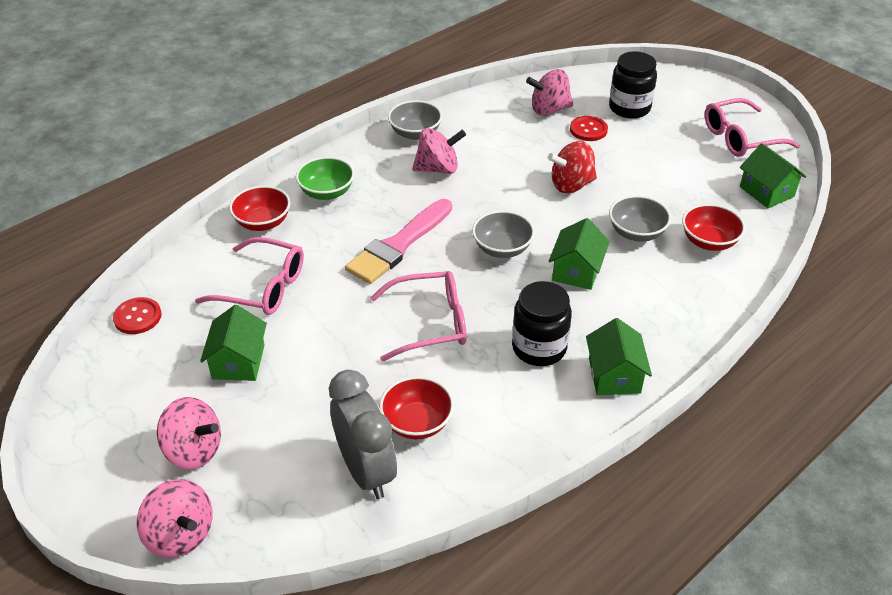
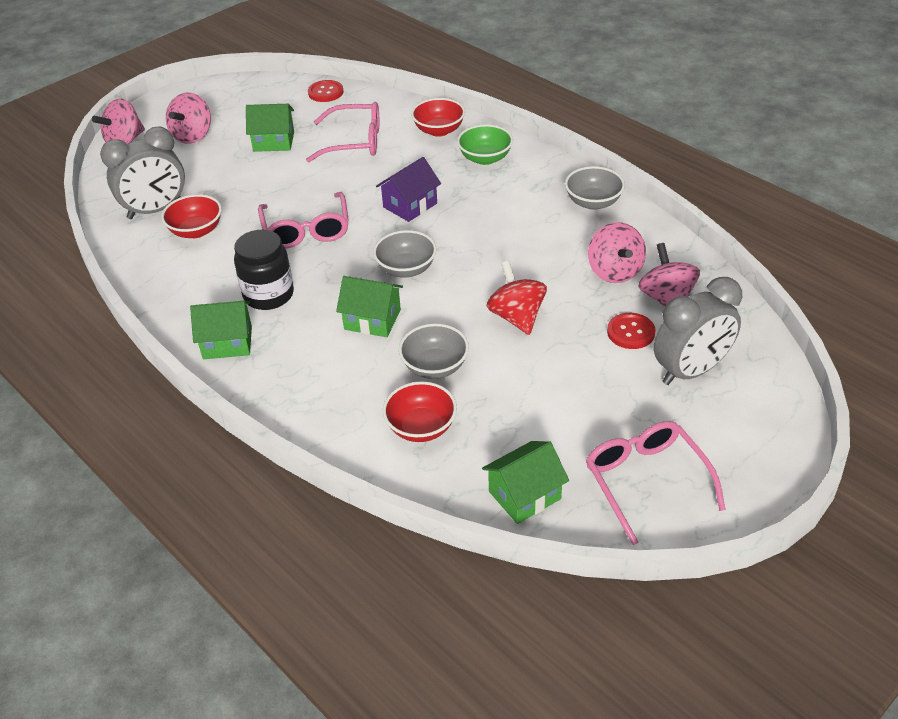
camera: 90 degrees right, 0 degrees up
pink glasses [195,237,304,315] -> pink glasses turned 105 degrees counterclockwise [306,102,379,162]
pink brush [345,199,452,284] -> purple house [376,157,441,222]
pink spinning top [412,128,466,174] -> pink spinning top moved to [588,222,646,283]
black jar [609,51,657,119] -> grey clock [654,277,742,385]

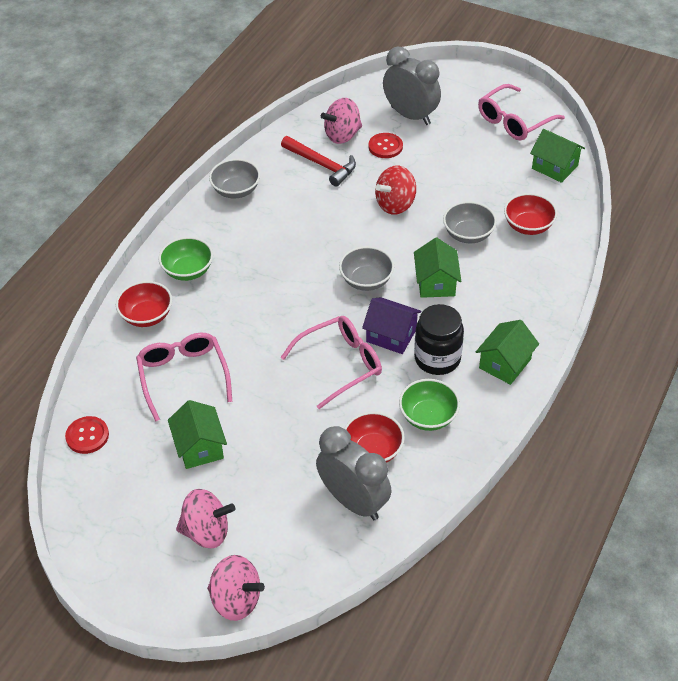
camera: 110 degrees left, 5 degrees up
green house [190,301,252,359] -> green house turned 60 degrees clockwise [476,320,539,385]
purple house [376,157,441,222] -> purple house moved to [362,297,422,354]
pink spinning top [588,222,646,283] -> red hammer [281,136,356,187]
none -> green bowl [399,379,460,431]

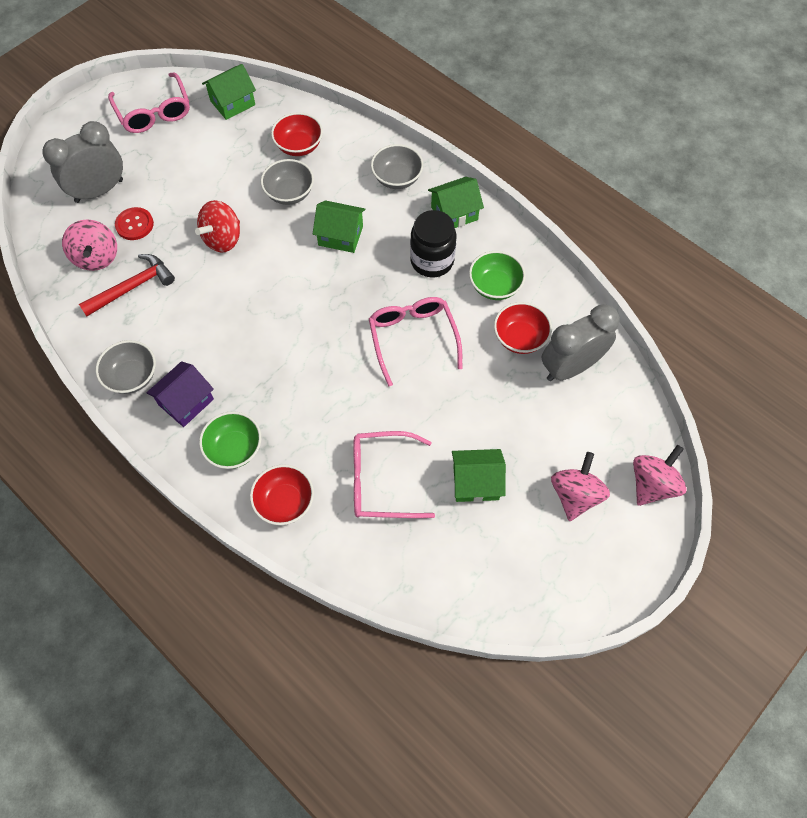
camera: 75 degrees left, 15 degrees up
red button [65,416,109,454] -> none
grey bowl [339,246,394,291] -> grey bowl moved to [371,144,423,189]
purple house [362,297,422,354] -> purple house moved to [146,361,214,427]
red spinning top [375,165,416,215] -> red spinning top turned 60 degrees clockwise [195,200,240,253]
green house [476,320,539,385] -> green house turned 75 degrees counterclockwise [428,177,484,228]

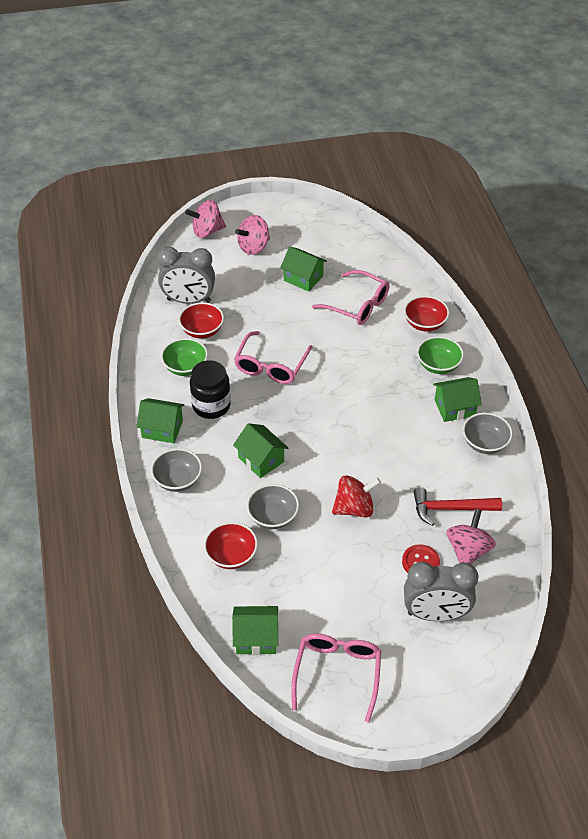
camera: 145 degrees left, 15 degrees down
purple house [146,361,214,427] -> green house [433,377,482,422]

